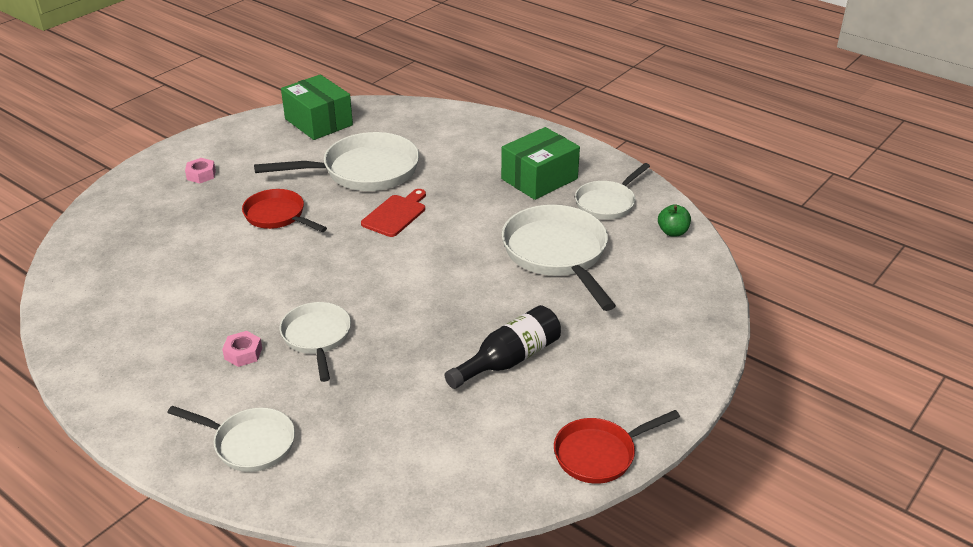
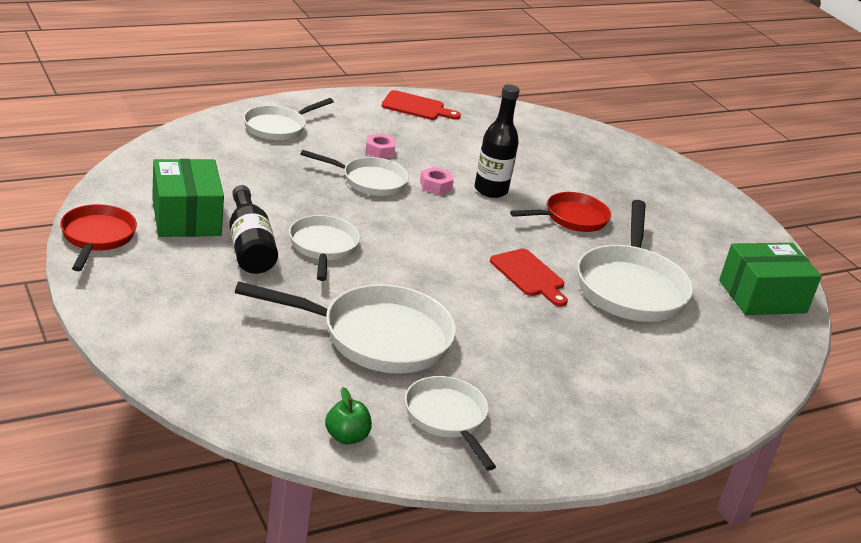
camera: 110 degrees right, 5 degrees down
pink nut [185,158,216,183] -> pink nut moved to [420,167,454,195]
green box [501,127,580,200] -> green box moved to [152,159,224,237]
none -> white pan [289,215,360,281]
none -> red cutting board [382,90,461,120]
none -> black bottle [474,85,520,198]

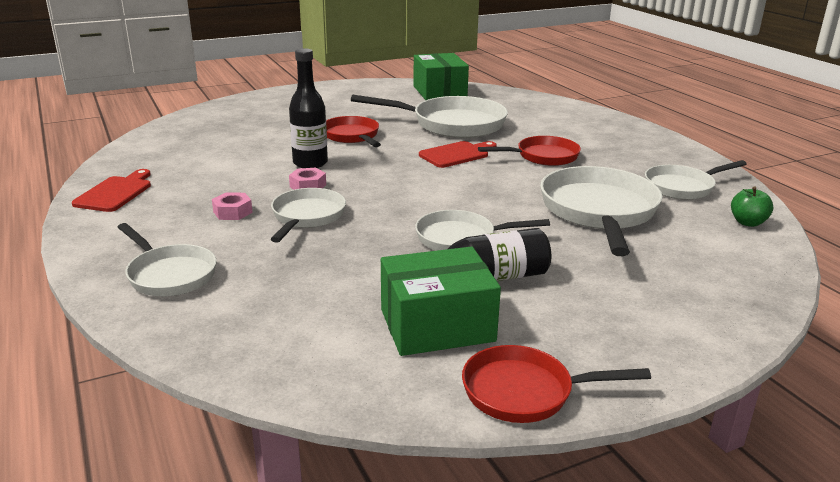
camera: 85 degrees left, 5 degrees down
none -> red pan [478,136,581,166]

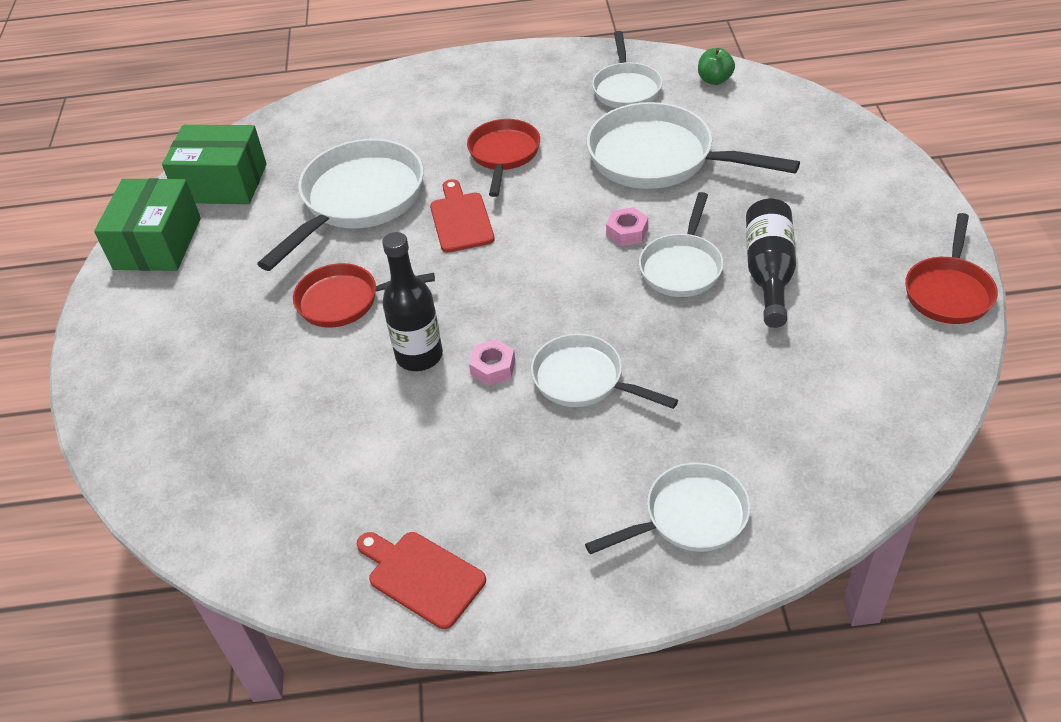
camera: 65 degrees left, 20 degrees up
pink nut [212,192,253,220] -> pink nut moved to [606,207,648,246]
green box [381,246,501,356] -> green box moved to [94,178,201,271]

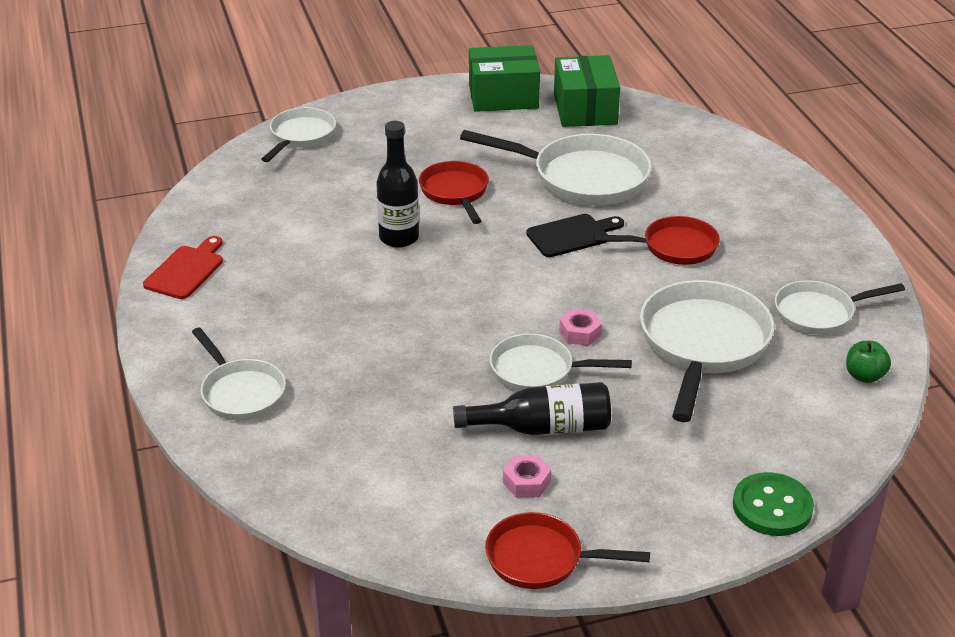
camera: 75 degrees right, 10 degrees down
red cutting board [430,179,495,253] -> black cutting board [526,214,624,257]
pink nut [469,339,515,386] -> pink nut moved to [503,455,551,497]
white pan [531,334,678,409] -> white pan moved to [261,107,336,162]
none -> green button [733,472,814,536]

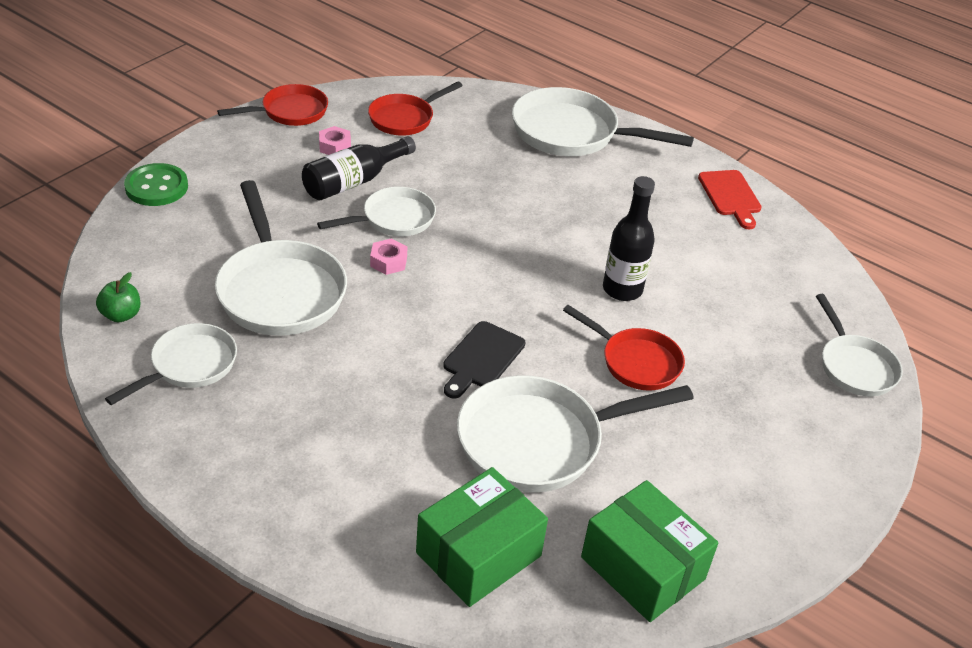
camera: 140 degrees right, 5 degrees up
white pan [192,327,286,420] -> white pan [512,87,694,156], size x1.65
green box [469,45,540,112] -> green box moved to [416,467,548,607]
red pan [593,216,720,265] -> red pan moved to [368,81,463,136]

